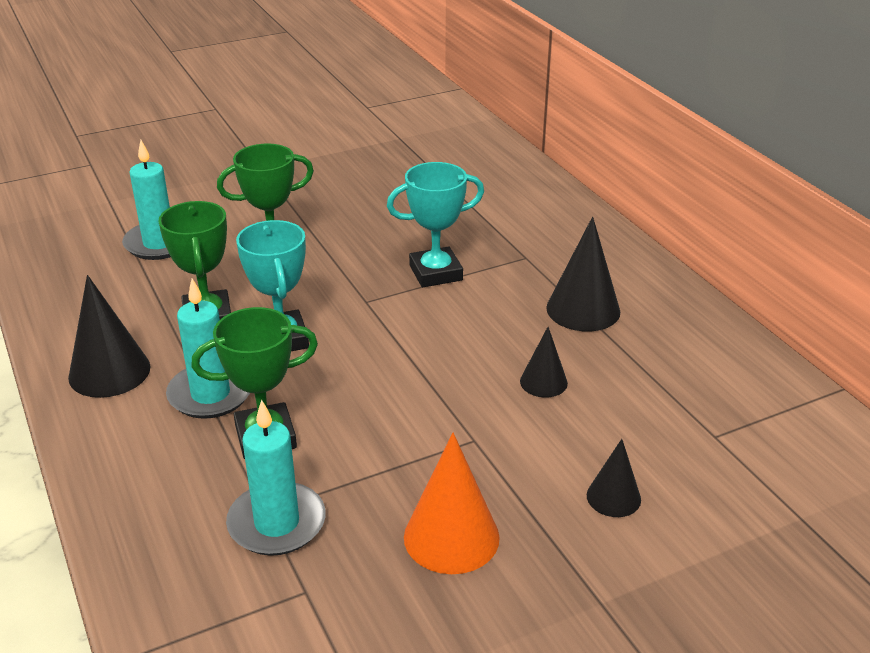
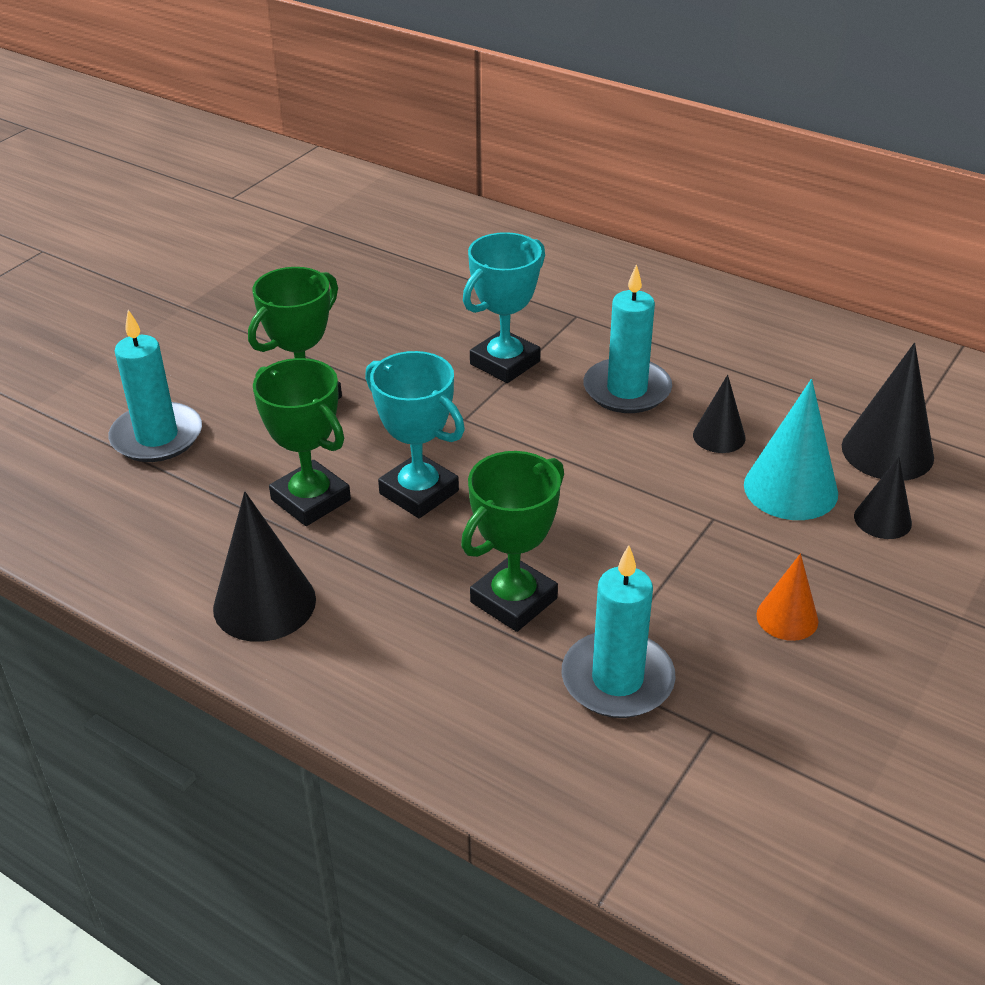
camera: 30 degrees left, 5 degrees up
turquoise candle [166,278,250,419] -> turquoise candle moved to [583,264,672,413]
orange cone [404,433,500,574] -> orange cone [756,554,818,641], size x0.59
black cone [546,217,620,331] -> black cone moved to [842,343,934,481]
none -> turquoise cone [744,379,838,520]

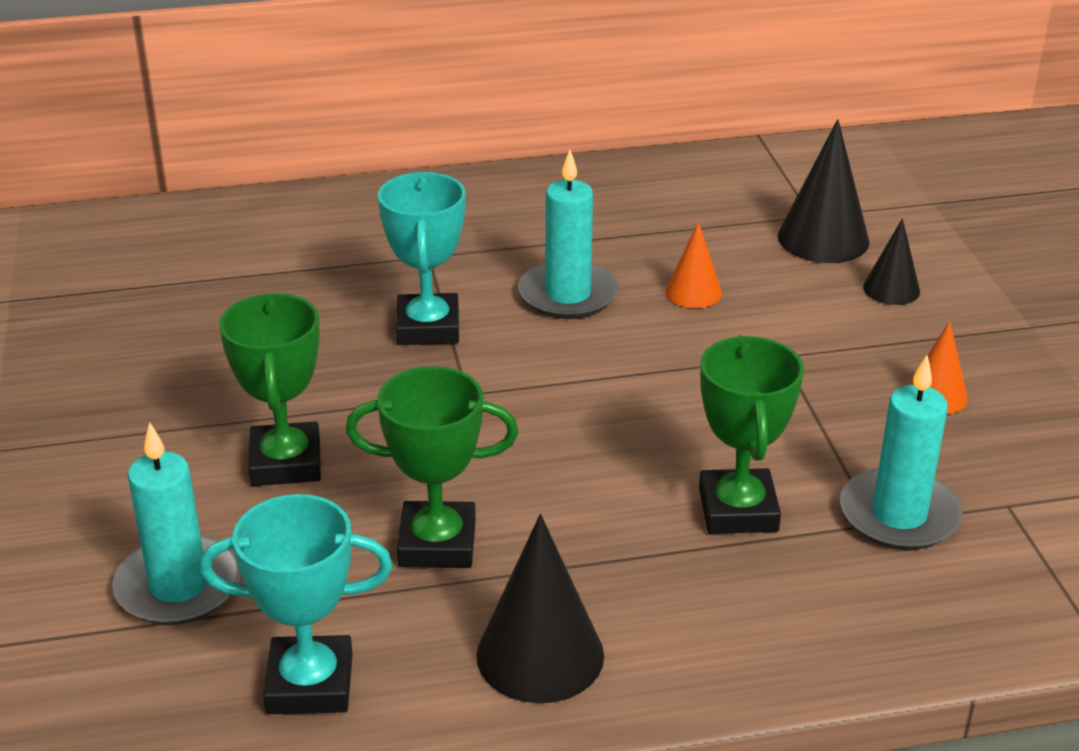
camera: 45 degrees left, 5 degrees down
turquoise trophy [365,351,465,518] -> turquoise trophy moved to [200,494,393,714]
black cone [693,375,746,453] -> orange cone [666,221,722,308]
turquoise cone [744,379,838,520] -> none

